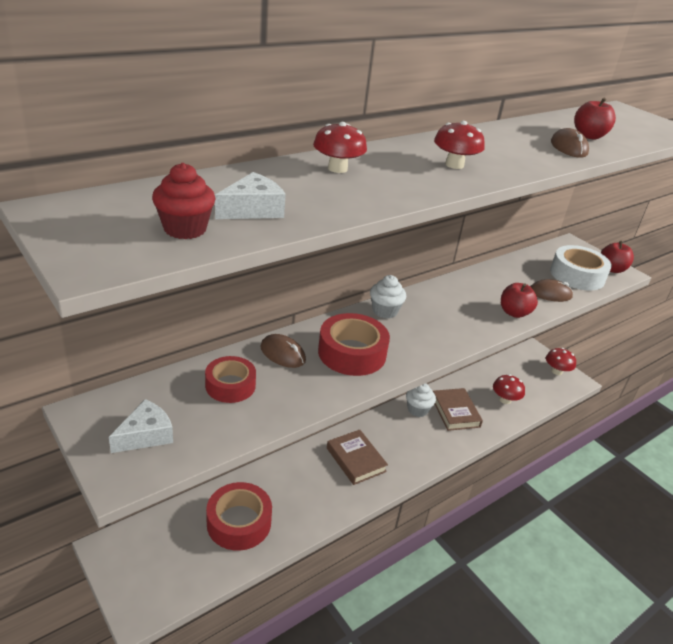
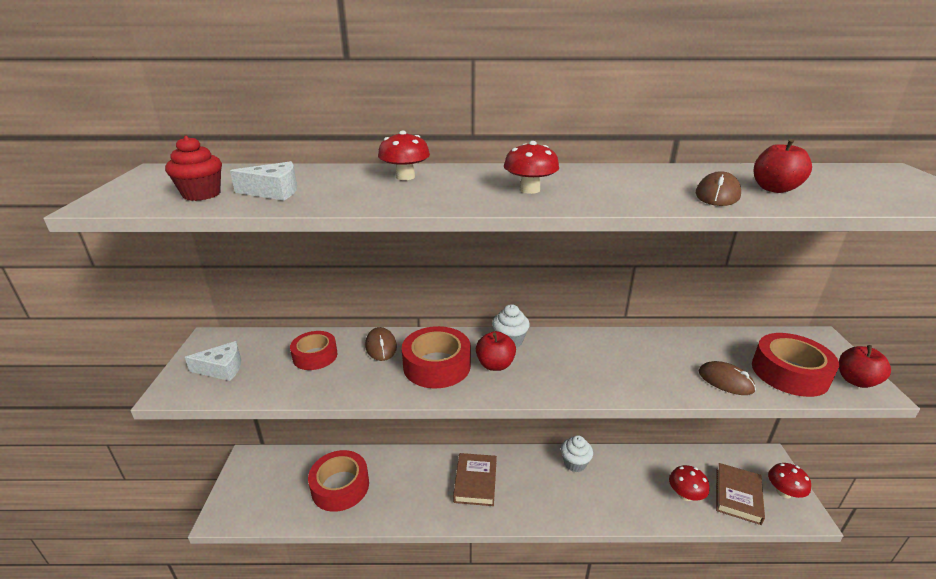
camera: 40 degrees right, 5 degrees down
brown book [433,388,483,431] -> brown book moved to [716,463,765,525]
red apple [501,283,538,318] -> red apple moved to [476,331,516,371]
white tape [550,245,612,291] -> red tape [752,333,839,397]

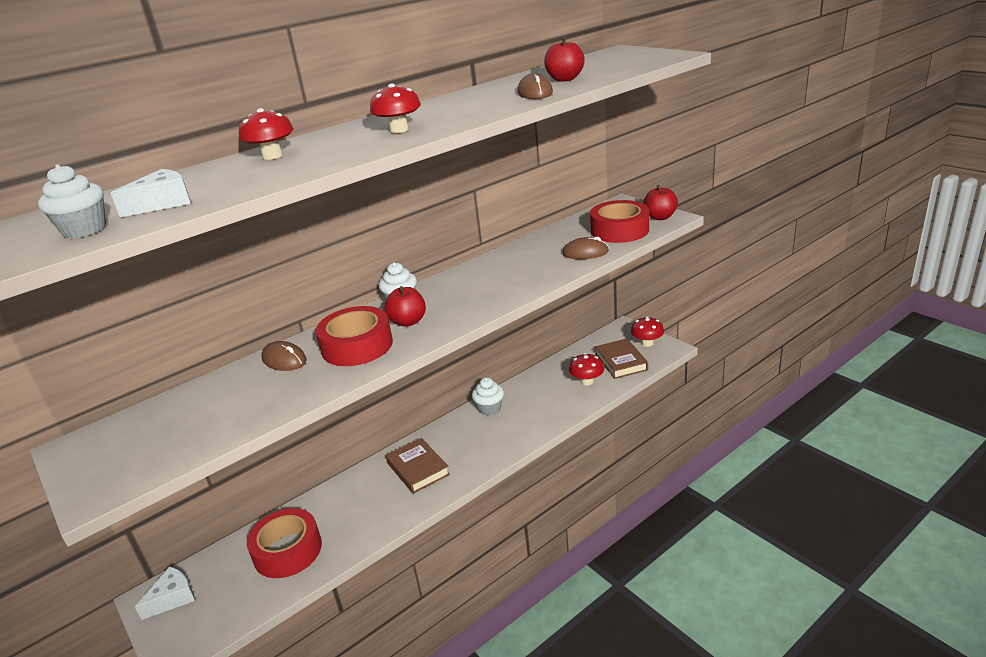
camera: 35 degrees left, 0 degrees up
red cupcake [165,136,222,201] -> white cupcake [38,164,106,239]
white cheese [185,341,241,381] -> white cheese moved to [135,566,195,620]
red tape [290,331,337,370] -> none

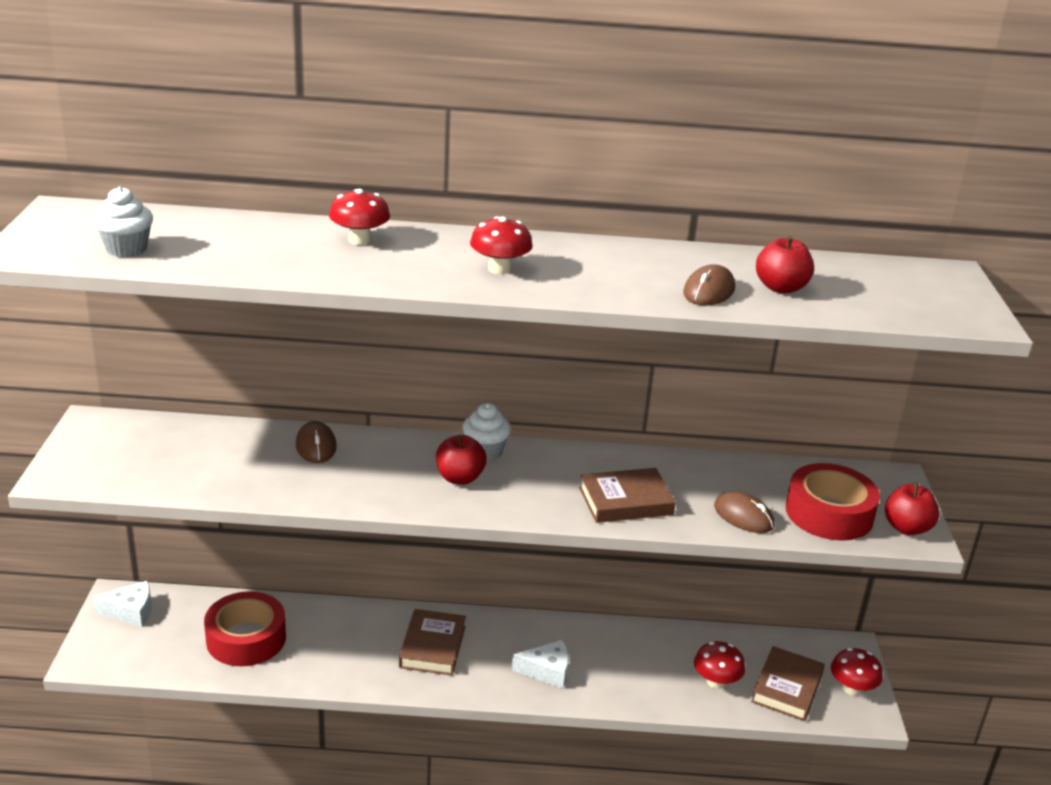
camera: 35 degrees right, 0 degrees up
white cheese [111,169,191,217] -> white cheese moved to [512,640,569,689]
red tape [316,306,393,366] -> none
white cupcake [472,378,504,416] -> none
none -> brown book [579,468,676,523]

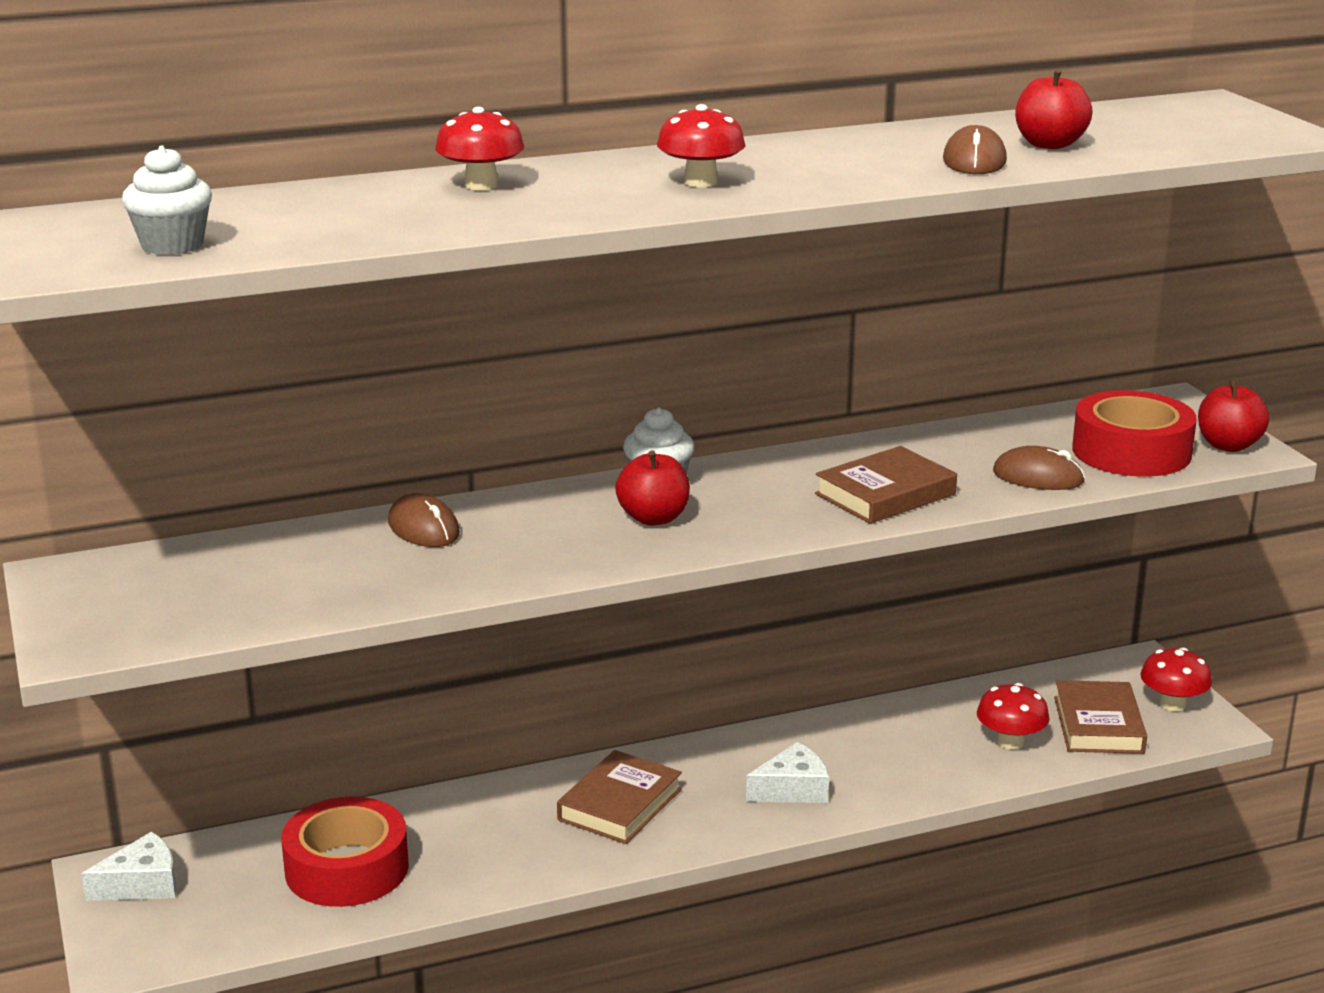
camera: 20 degrees left, 5 degrees down
brown book [399,609,466,676] -> brown book turned 45 degrees clockwise [557,750,682,844]

